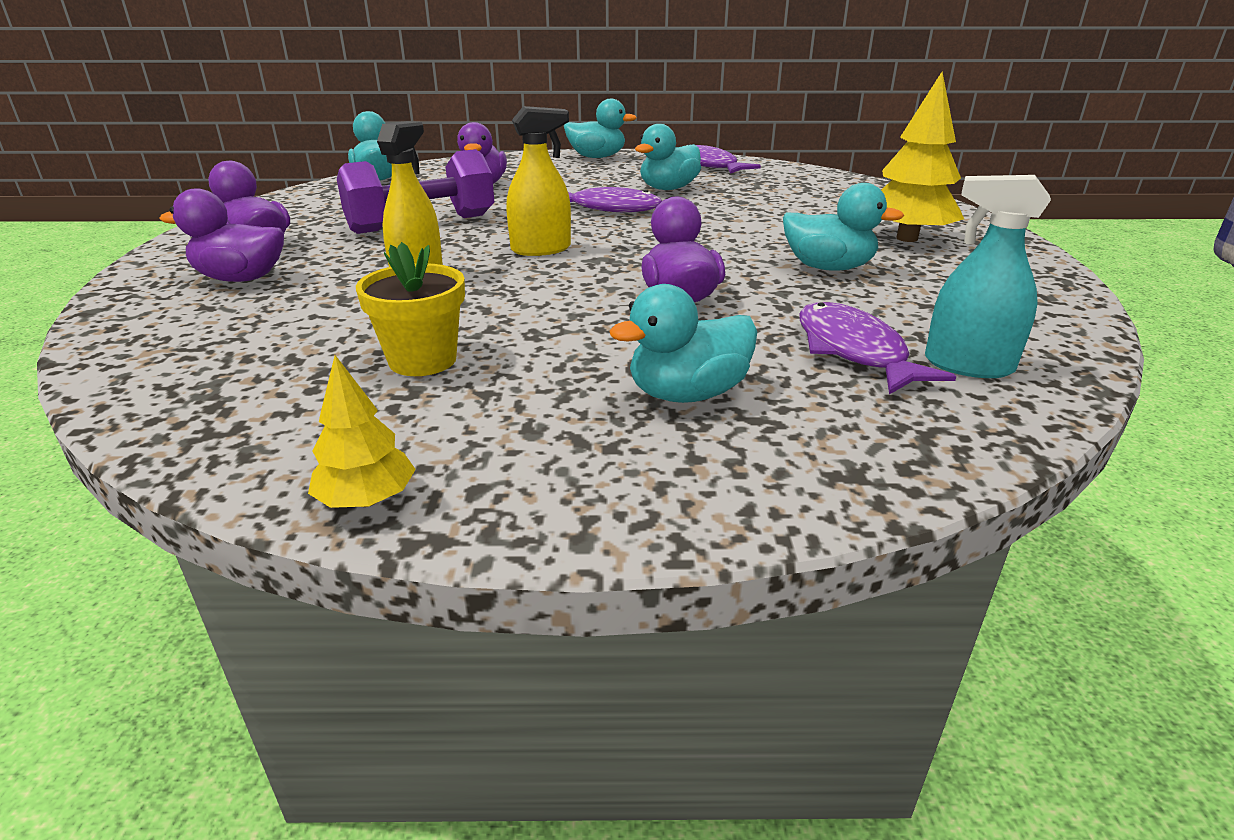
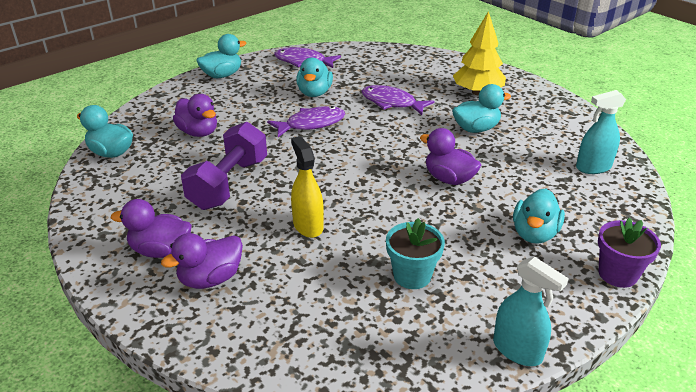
camera: 40 degrees left, 5 degrees up
yellow tree [308,355,416,508] -> turquoise spray bottle [493,257,569,366]
yellow flower pot [356,242,465,376] -> turquoise flower pot [386,218,445,289]
yellow spray bottle [506,106,571,256] -> none
purple fish [799,302,956,394] -> purple fish moved to [361,85,435,115]
none -> purple flower pot [598,218,661,288]

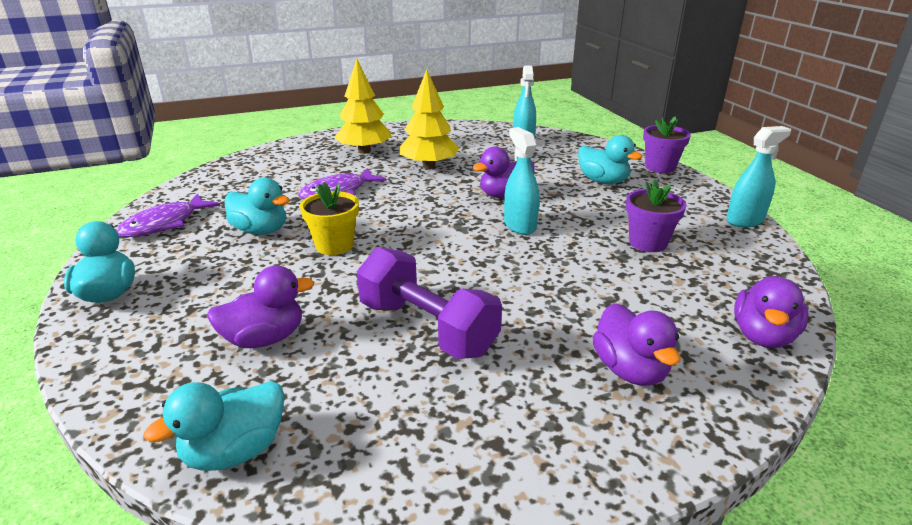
camera: 70 degrees left, 5 degrees down
purple duck [111,199,192,258] -> purple duck moved to [734,276,809,348]
purple fish [267,106,345,137] -> yellow flower pot [300,182,359,255]
yellow spray bottle [291,136,324,238] -> none
turquoise flower pot [386,218,445,289] -> purple flower pot [626,179,687,252]
turquoise duck [452,84,511,133] -> yellow tree [400,69,459,169]
none -> turquoise spray bottle [504,127,540,235]

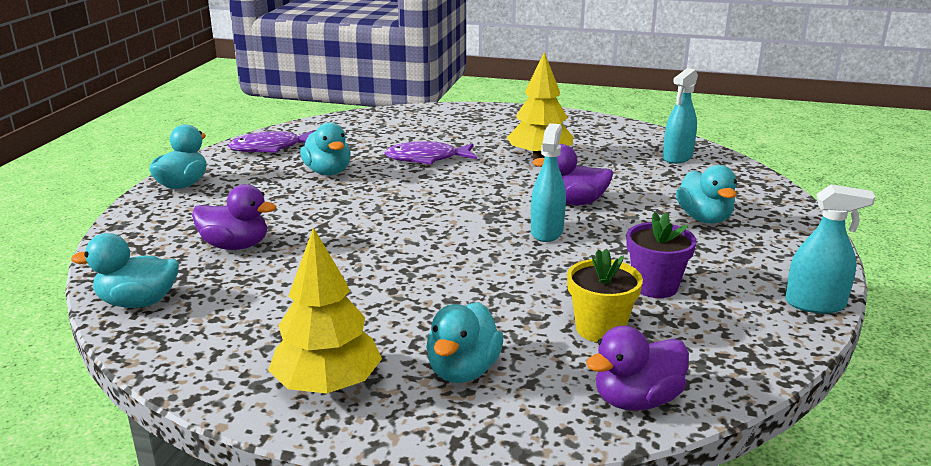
camera: 35 degrees right, 5 degrees down
yellow flower pot [300,182,359,255] -> yellow flower pot moved to [567,249,643,342]
yellow tree [335,59,392,154] -> yellow tree moved to [268,227,382,393]
purple dumbbell [357,247,502,359] -> none
purple duck [593,303,681,386] -> turquoise duck [426,302,503,383]
purple flower pot [643,116,691,173] -> none

